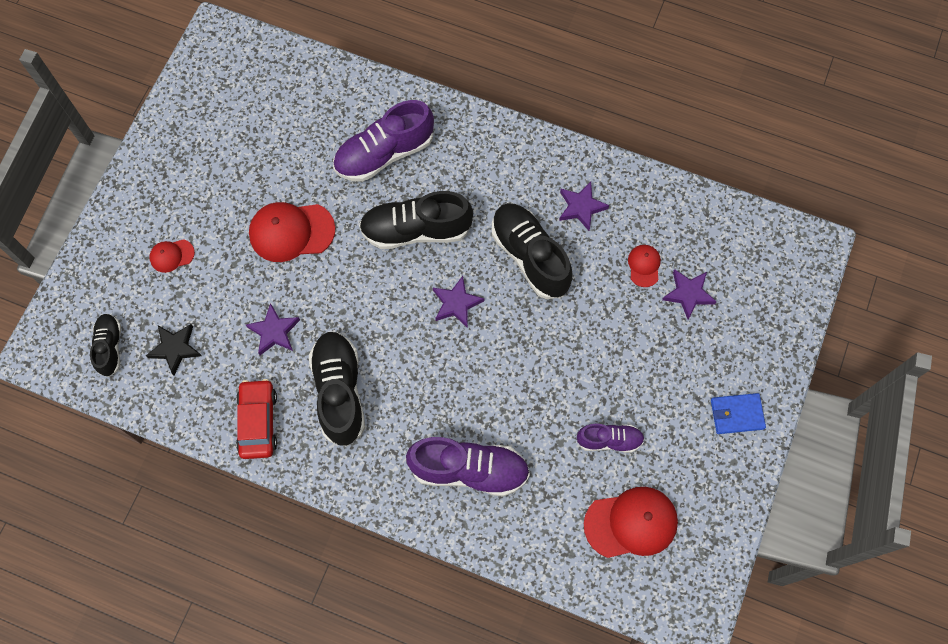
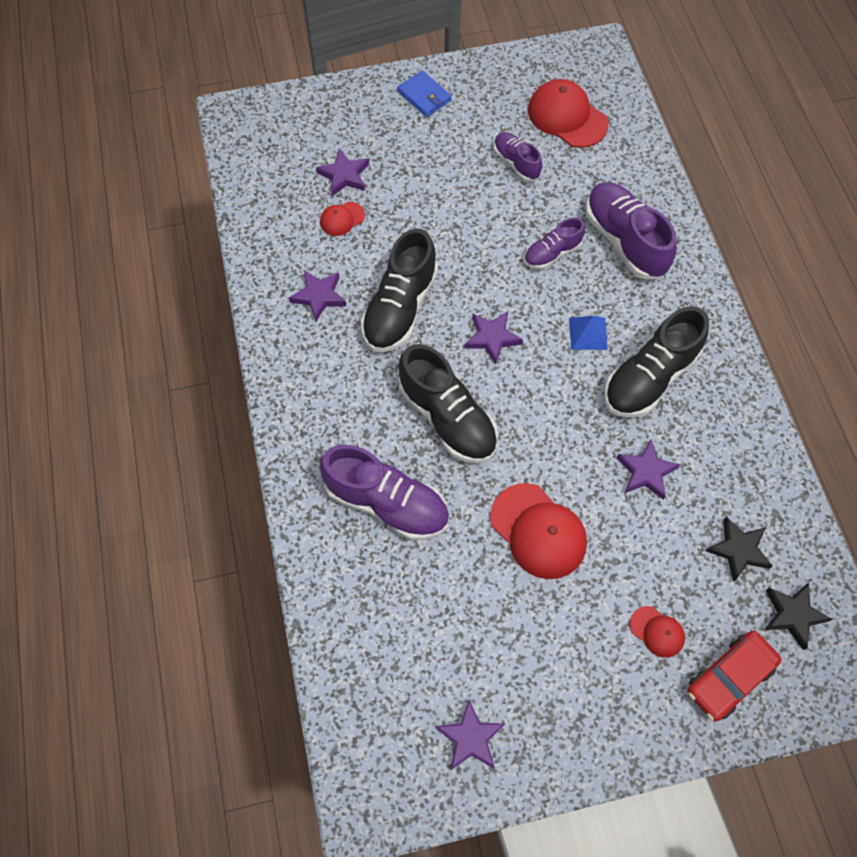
camera: 125 degrees left, 5 degrees down
black shoe [90,314,121,377] -> black star [764,583,833,650]
red car [236,379,277,459] -> red car moved to [687,631,782,721]
none -> purple star [435,700,505,770]
none -> purple shoe [524,217,585,269]
none -> blue pyramid [569,316,608,350]

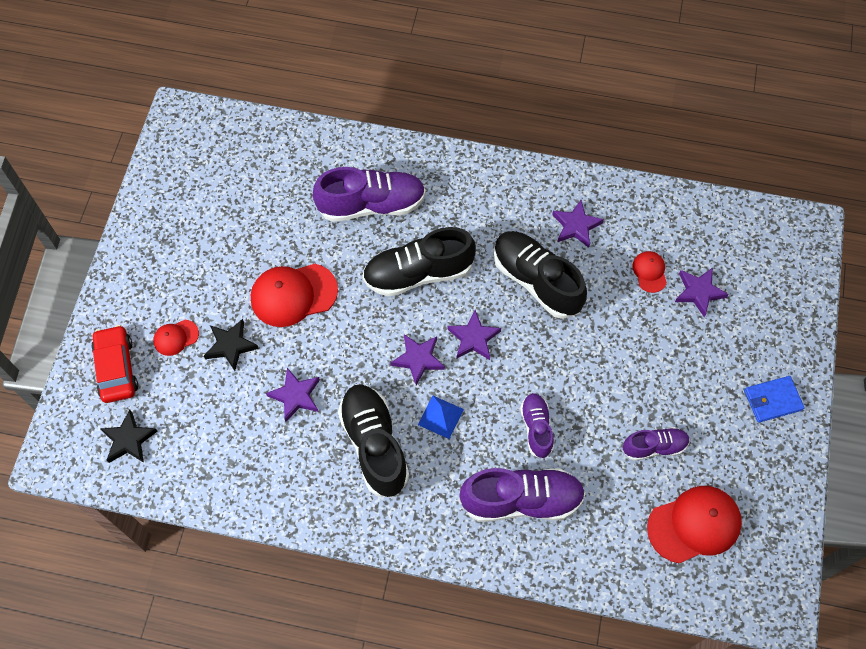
camera: 115 degrees right, 0 degrees up
purple shoe [319,444,449,540] -> purple shoe turned 150 degrees counterclockwise [313,167,426,222]
purple star [435,700,505,770] -> purple star moved to [391,334,445,385]
black star [706,517,773,582] -> black star moved to [204,319,259,371]

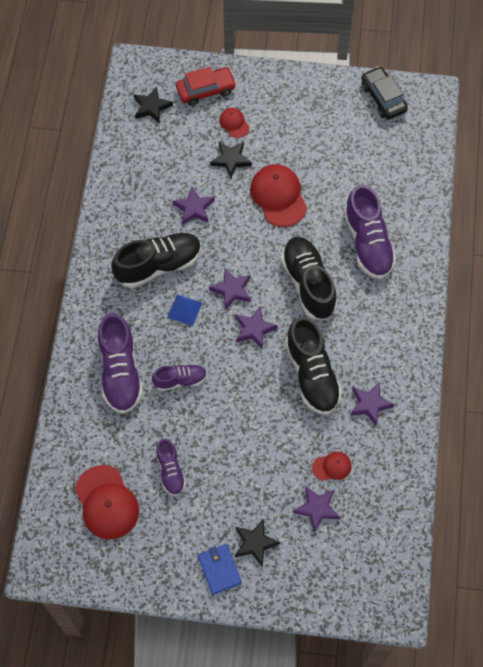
camera: 85 degrees right, 0 degrees up
black shoe [494,231,587,319] -> black shoe turned 120 degrees clockwise [285,316,342,415]
none -> black star [235,519,280,567]
none -> black car [361,66,408,120]

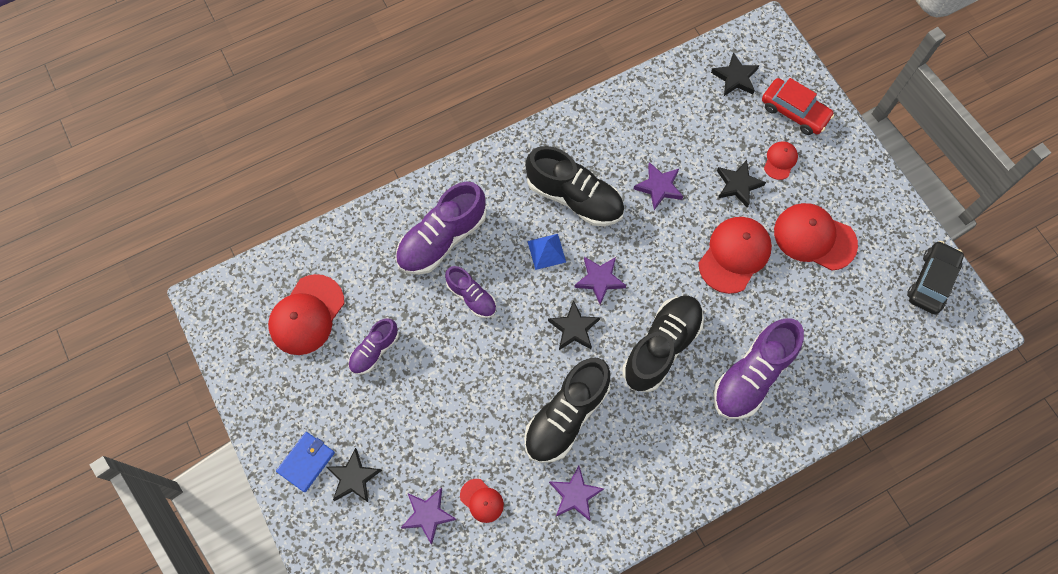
camera: 55 degrees right, 5 degrees up
purple star [235,306,278,349] -> black star [548,300,600,350]
none -> red cap [774,203,858,271]

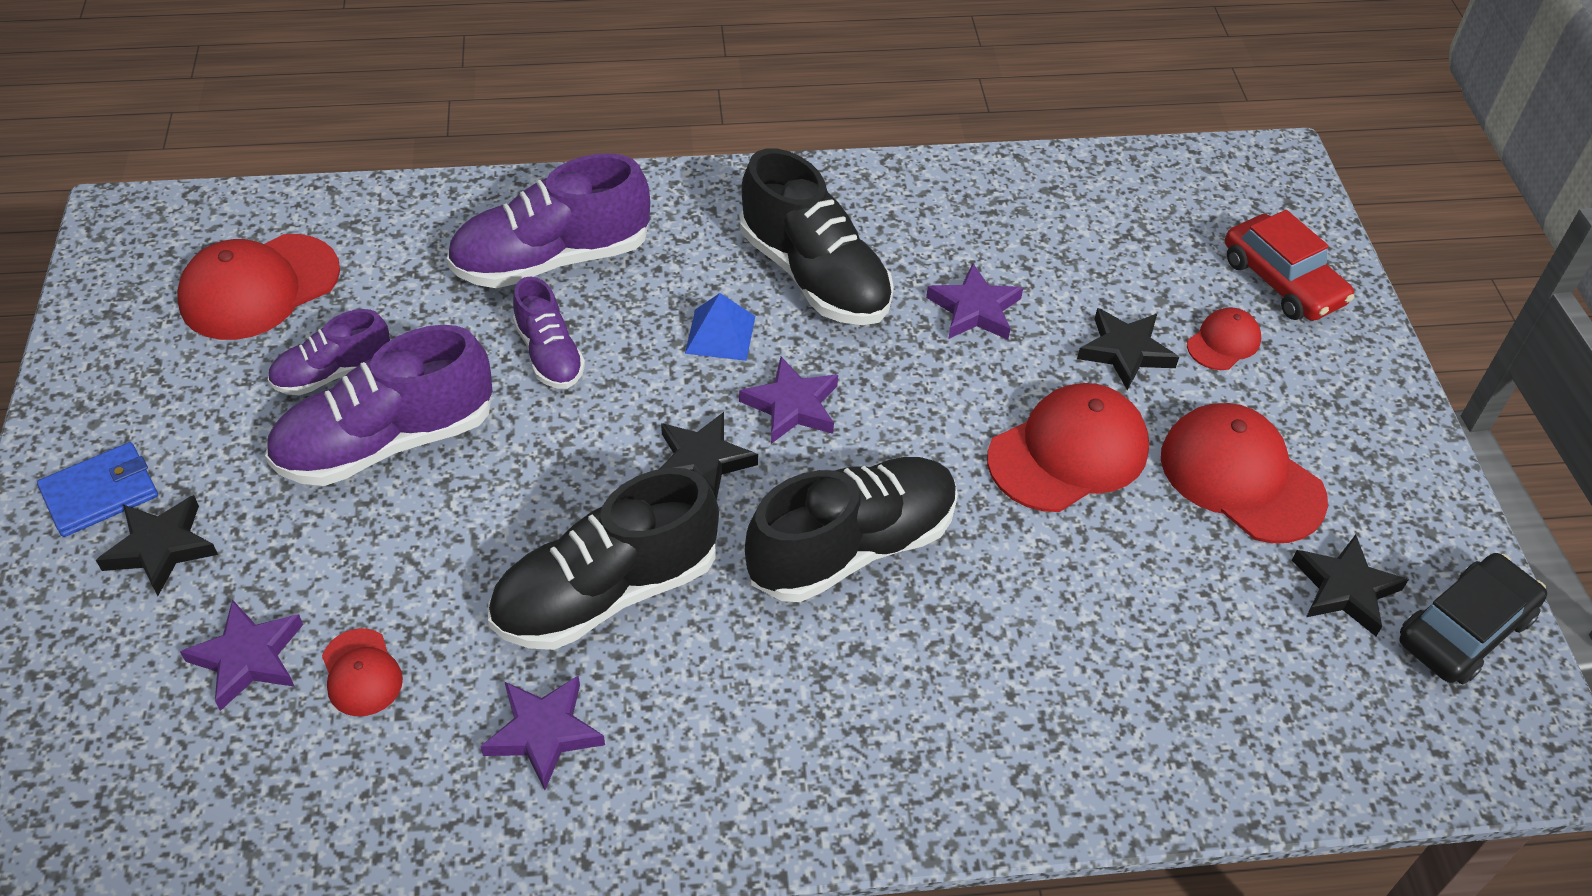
camera: 20 degrees right, 20 degrees down
black star [711,52,760,96] -> black star moved to [1292,534,1408,636]
purple shoe [713,318,804,419] -> purple shoe moved to [265,325,492,486]

